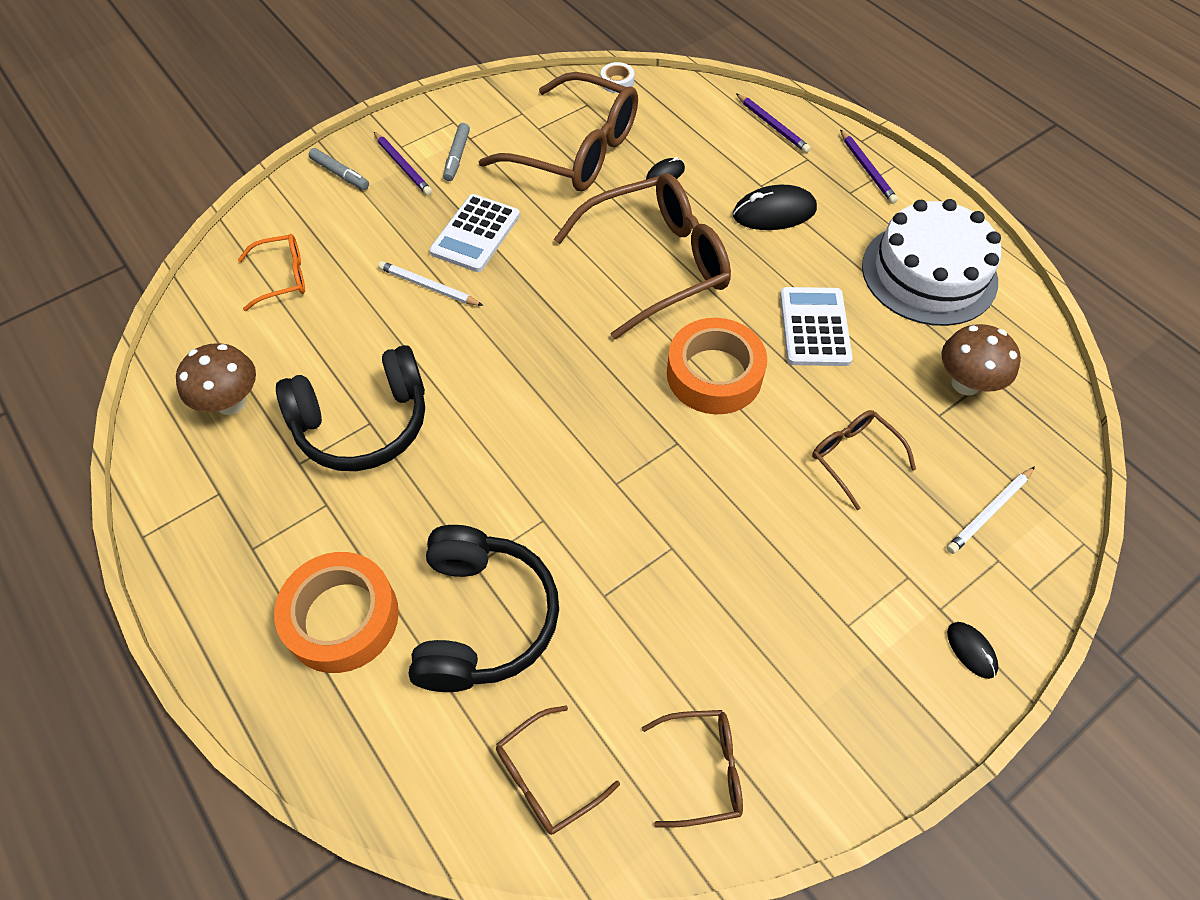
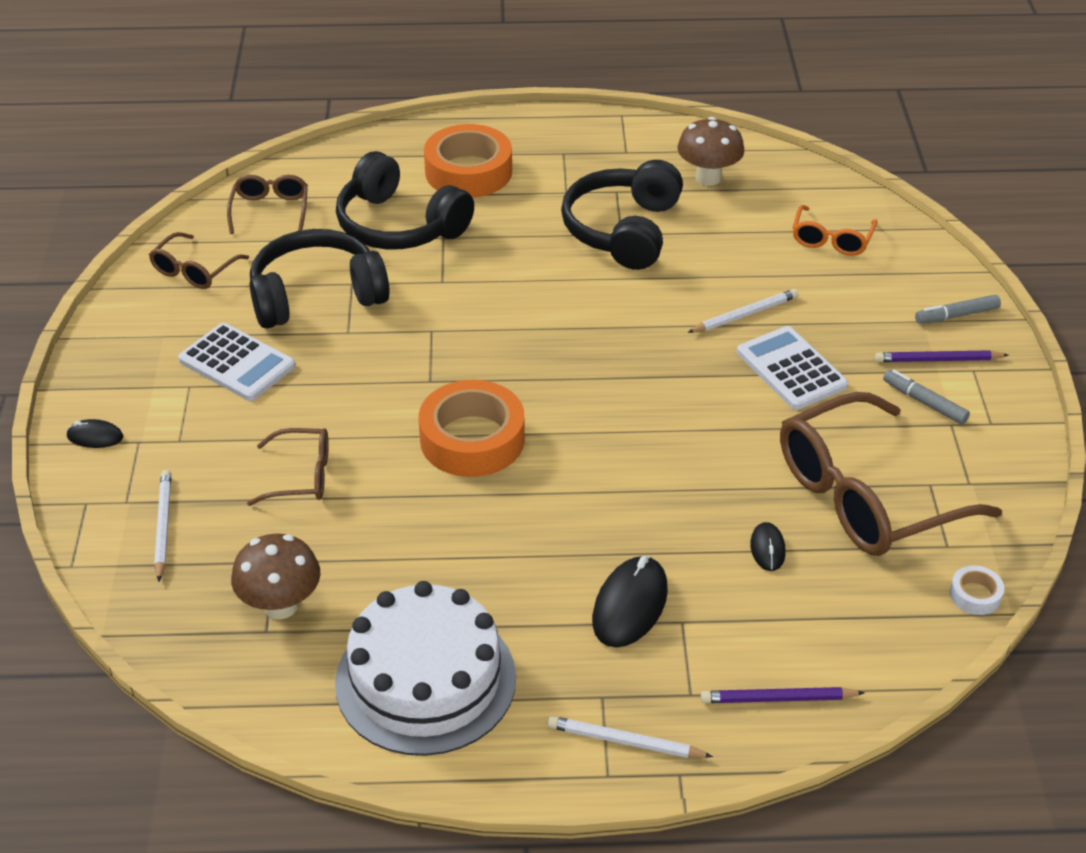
camera: 125 degrees right, 15 degrees down
brown glasses [554,173,731,340] -> none
white calculator [780,287,853,366] -> white calculator moved to [178,323,295,401]
purple pencil [840,130,898,204] -> white pencil [547,716,713,758]
none -> black headphones [249,229,390,328]

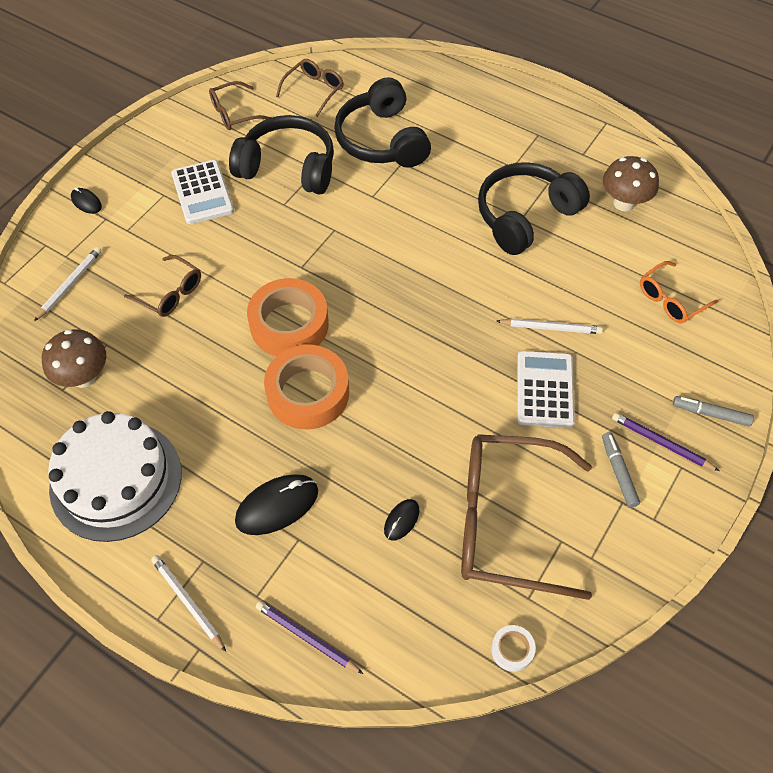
camera: 35 degrees right, 15 degrees up
orange tape [424,124,512,198] -> orange tape moved to [264,345,349,429]

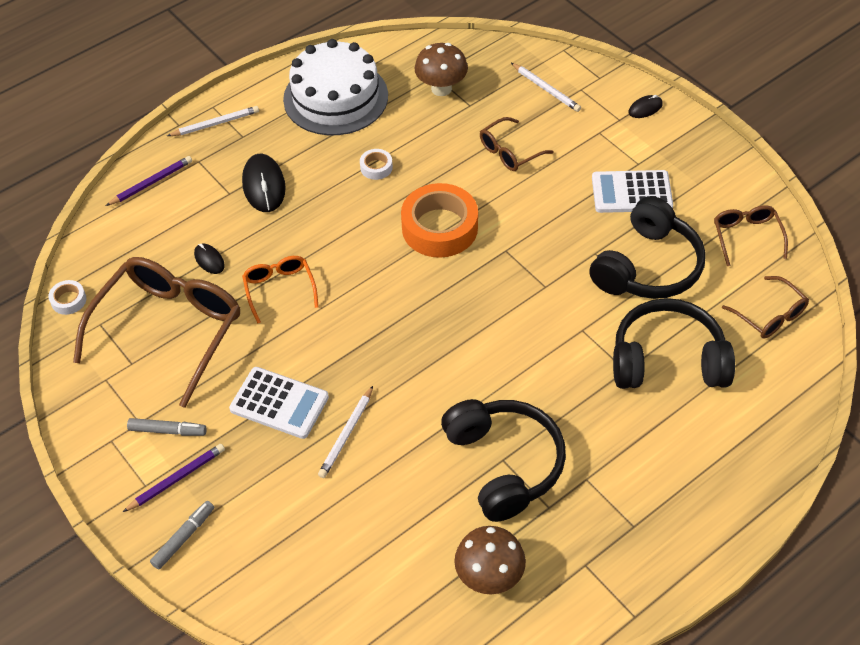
camera: 110 degrees right, 5 degrees down
orange tape [264,345,349,429] -> none
orange glasses [640,261,718,323] -> orange glasses moved to [242,256,319,323]
none -> white tape [360,149,393,180]

